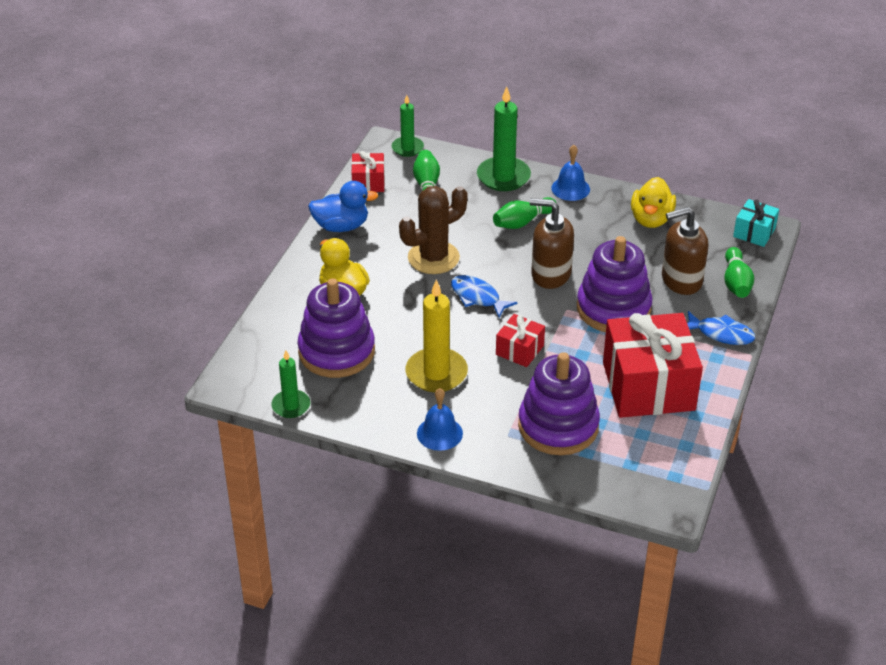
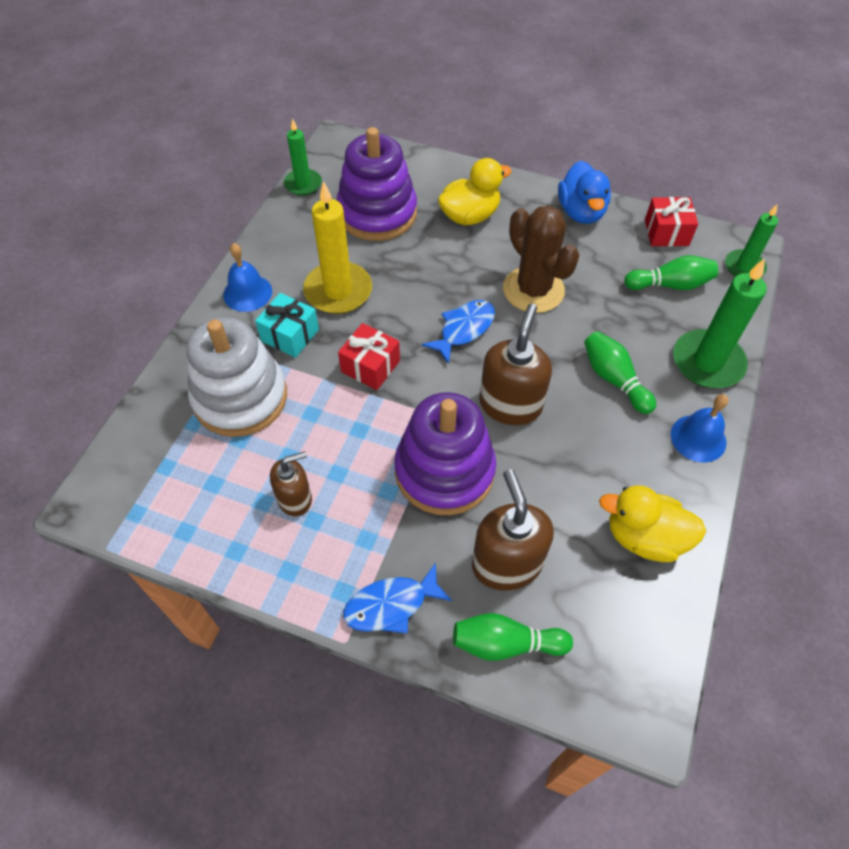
camera: 90 degrees right, 15 degrees up
purple stacking toy [518,352,600,455] -> white stacking toy [187,317,287,437]
red gift [603,313,703,418] -> brown soap dispenser [270,452,312,516]
blue fish [687,311,755,345] -> blue fish turned 45 degrees clockwise [343,562,452,633]
turquoise gift [733,199,779,247] -> turquoise gift moved to [255,293,319,358]

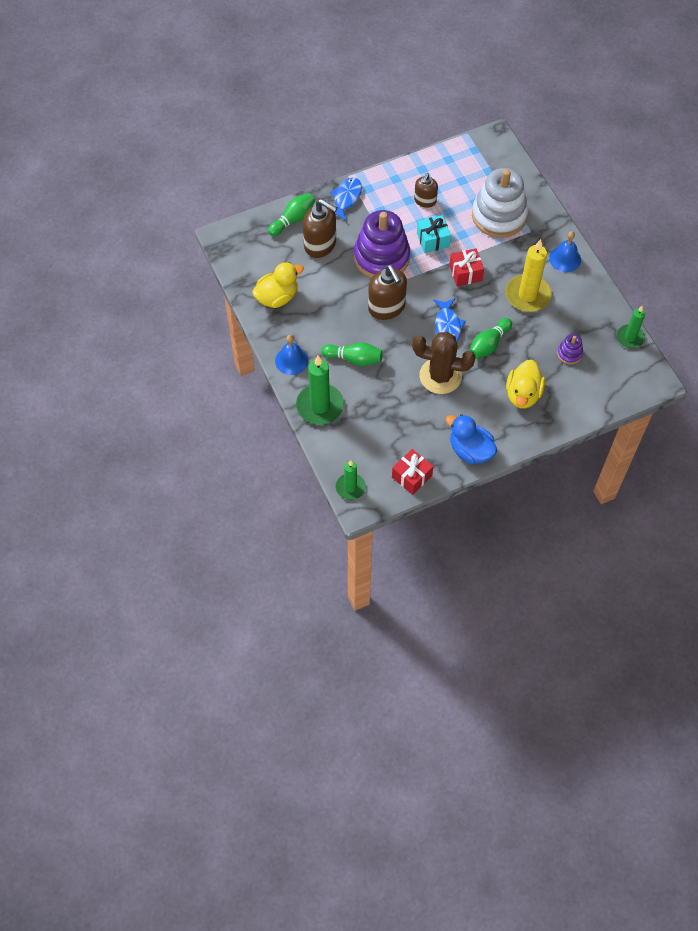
camera: 135 degrees right, 5 degrees up
turquoise gift [255,293,319,358] -> turquoise gift moved to [417,215,451,253]
purple stacking toy [337,127,417,241] -> purple stacking toy [557,334,583,364], size x0.43
green bowling pin [624,255,718,290] -> green bowling pin moved to [469,318,512,359]

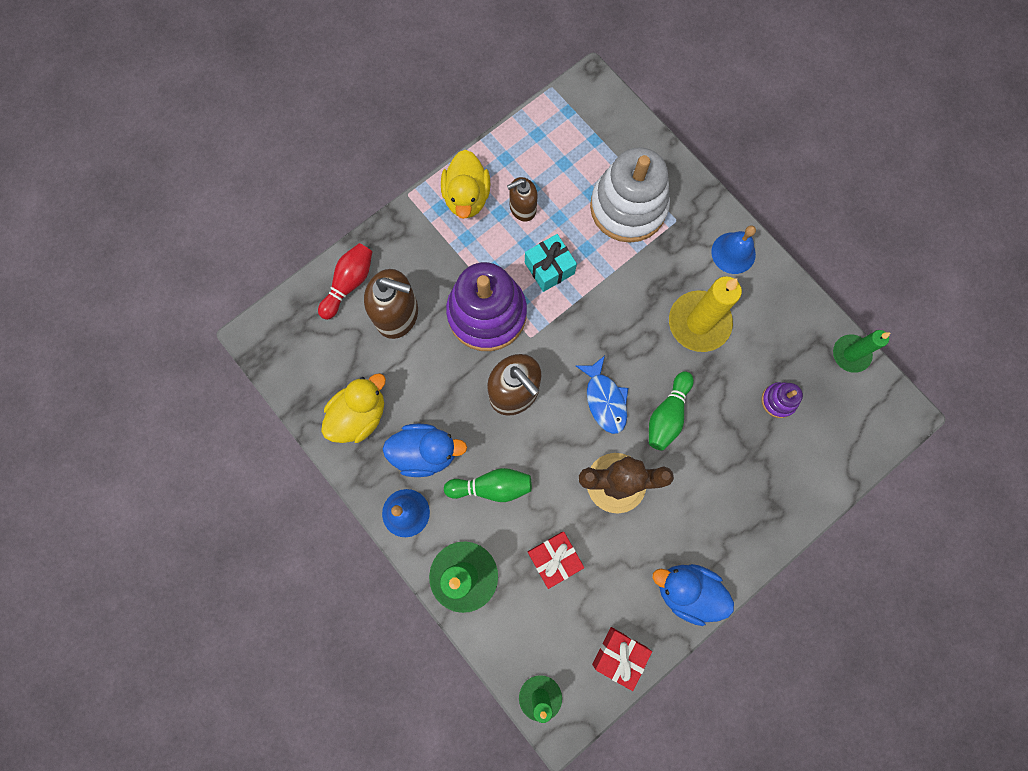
camera: 15 degrees left, 15 degrees up
green bowling pin [268,193,315,236] -> red bowling pin [318,243,372,320]
blue fish [330,177,362,221] -> none
brown soap dispenser [414,173,438,208] -> brown soap dispenser turned 60 degrees clockwise [507,177,537,222]
red gift [449,248,484,286] -> red gift moved to [528,532,584,589]
yellow duck [506,360,545,409] -> yellow duck moved to [441,150,490,219]
none -> blue duck [382,423,467,477]

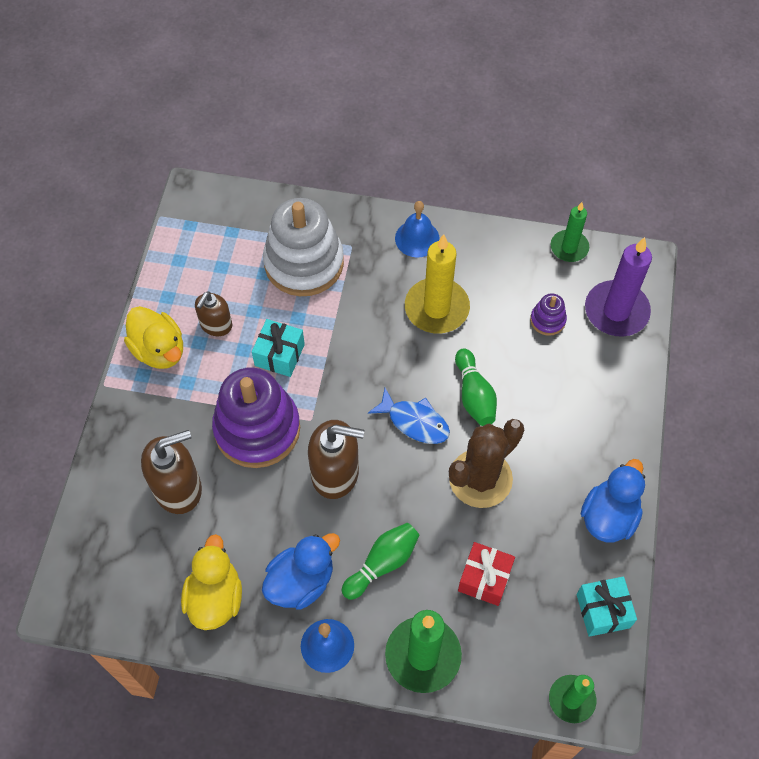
camera: 40 degrees left, 15 degrees down
red bowling pin [318,243,372,320] -> none
red gift [592,627,652,691] -> turquoise gift [576,576,637,637]
blue duck [653,564,734,626] -> blue duck turned 135 degrees clockwise [581,459,645,542]
none -> purple candle [585,237,652,337]

